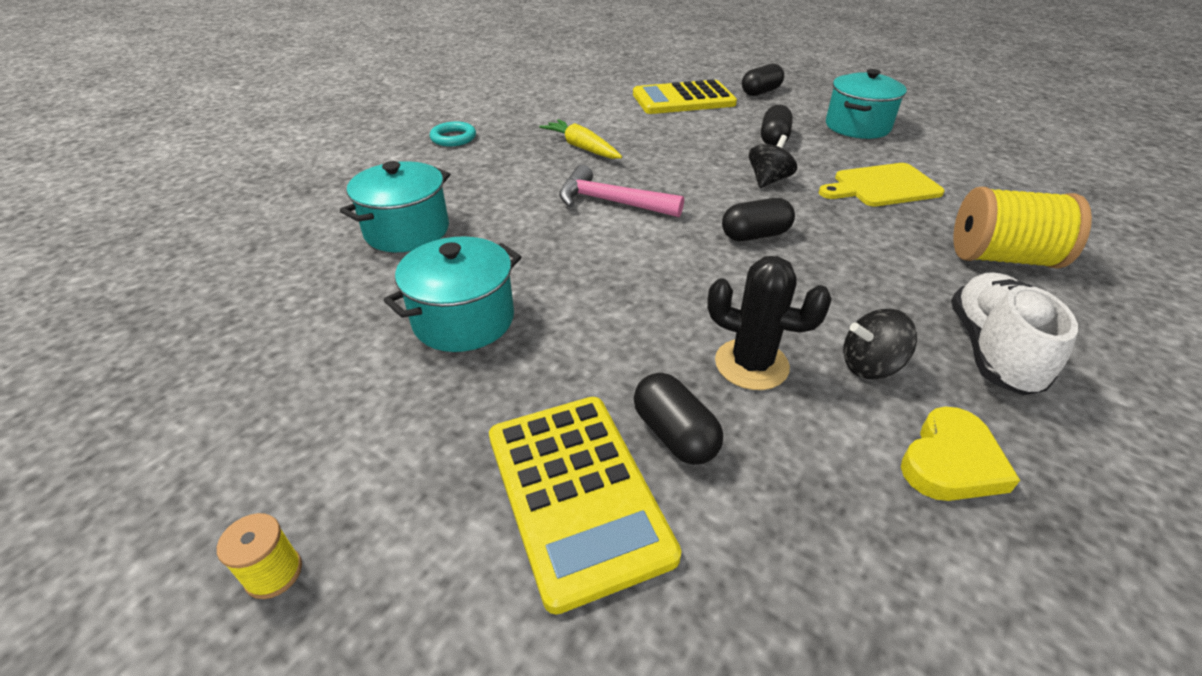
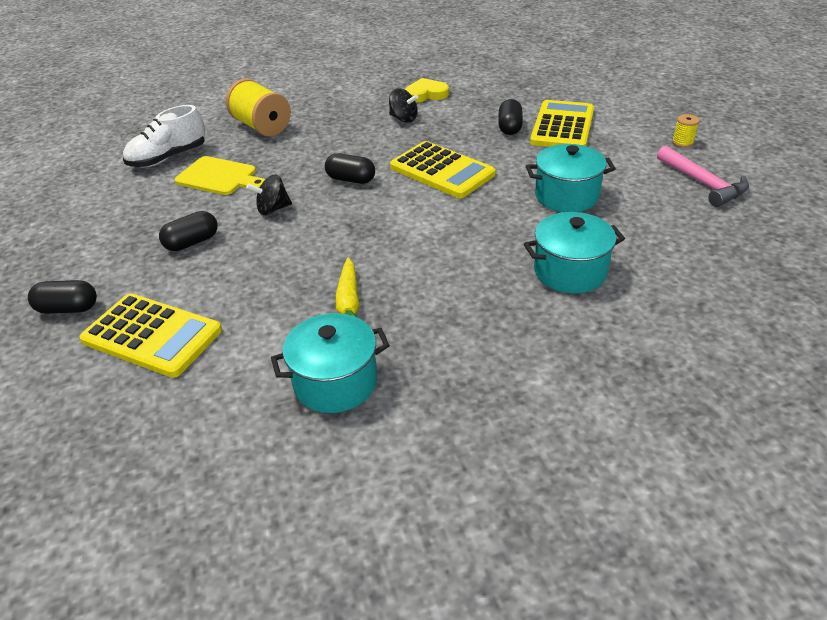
camera: 140 degrees left, 0 degrees up
turquoise ring [430,121,476,146] -> none
pink hammer [559,165,684,217] -> pink hammer moved to [657,146,749,207]
black cactus [707,256,832,390] -> none
turquoise pot [826,69,907,139] -> turquoise pot moved to [271,313,390,413]
white shoe [951,273,1078,395] -> white shoe moved to [123,105,206,168]
none -> yellow calculator [390,141,495,198]

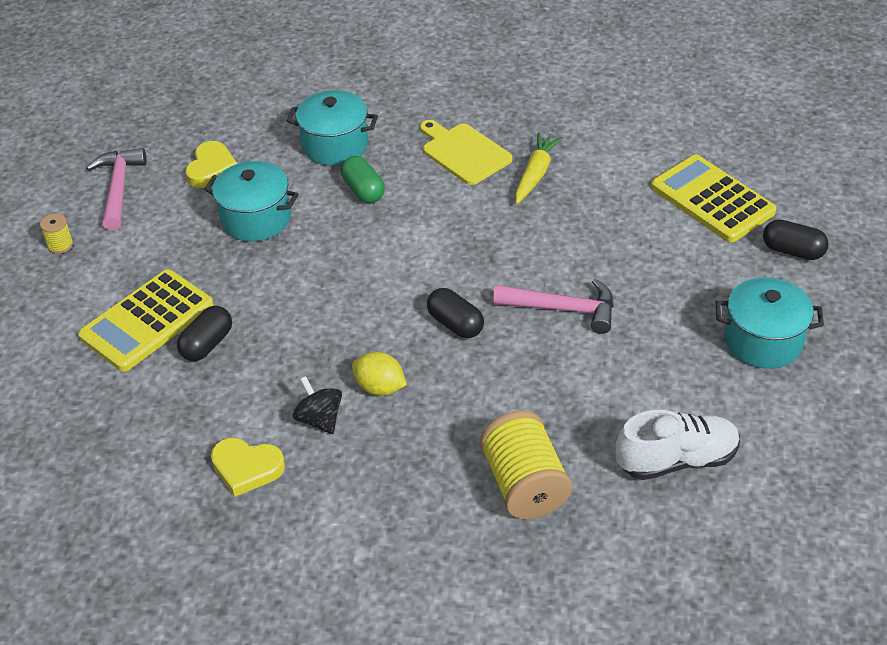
camera: 155 degrees left, 5 degrees up
black capsule [159,211,217,251] -> none
yellow cutting board [175,156,265,195] -> yellow cutting board moved to [420,120,513,185]
black spinning top [246,174,292,215] -> pink hammer [493,279,614,334]
turquoise pot [271,313,390,413] -> turquoise pot moved to [716,277,824,369]
yellow calculator [390,141,495,198] -> none
none -> yellow heart [185,141,237,188]
none -> green capsule [341,156,385,203]
none -> yellow lemon [352,352,407,396]

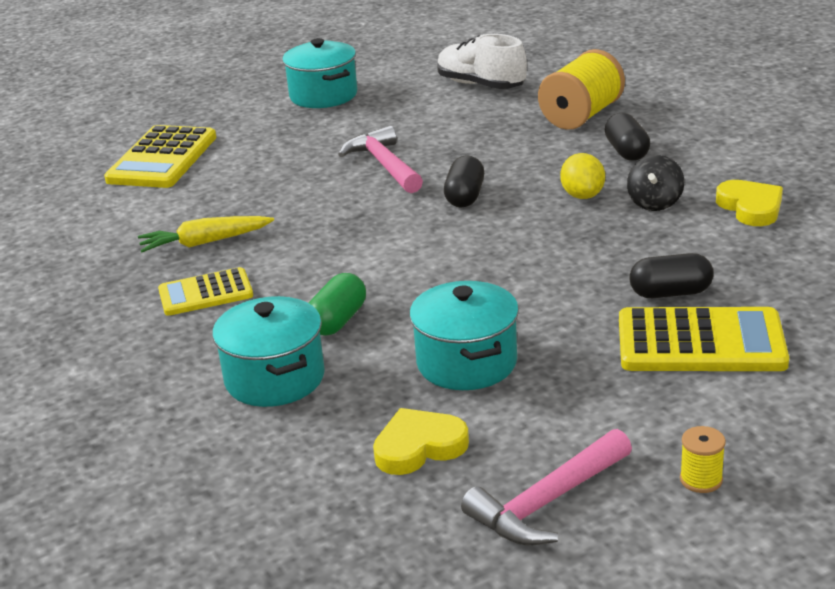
camera: 125 degrees left, 15 degrees down
yellow cutting board [420,120,513,185] -> yellow calculator [158,267,253,316]
black capsule [763,219,829,260] -> black capsule moved to [605,113,650,161]

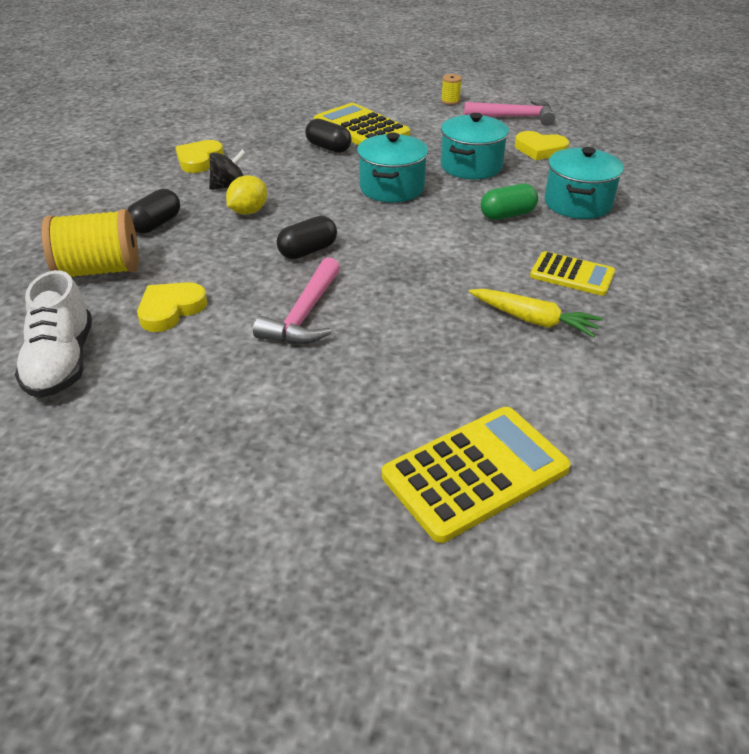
camera: 140 degrees left, 10 degrees up
turquoise pot [282,38,357,108] -> turquoise pot moved to [357,132,428,202]
none -> yellow heart [137,282,207,332]

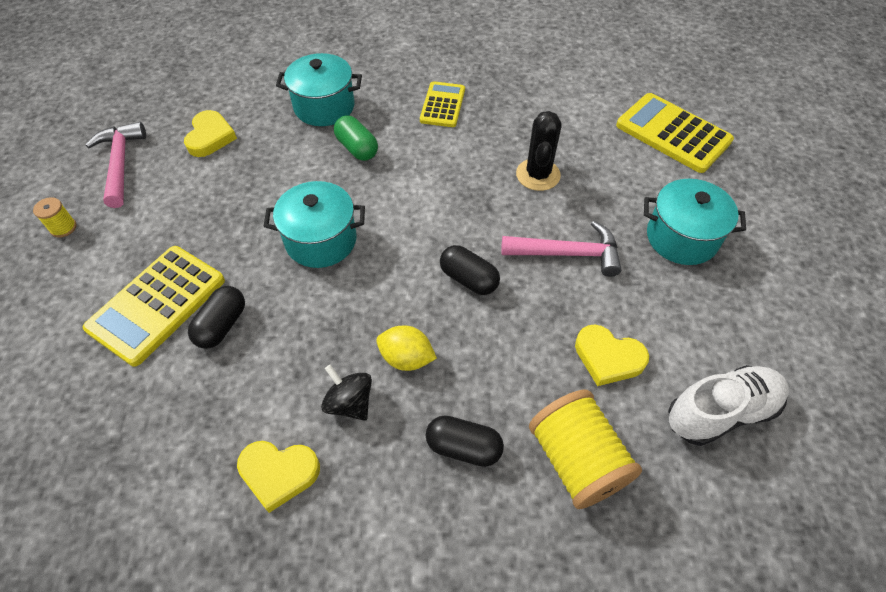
camera: 105 degrees left, 15 degrees up
turquoise pot [441,113,509,179] -> turquoise pot moved to [644,179,746,265]
yellow carrot [469,289,603,338] -> none
none -> black cactus [516,111,562,191]

